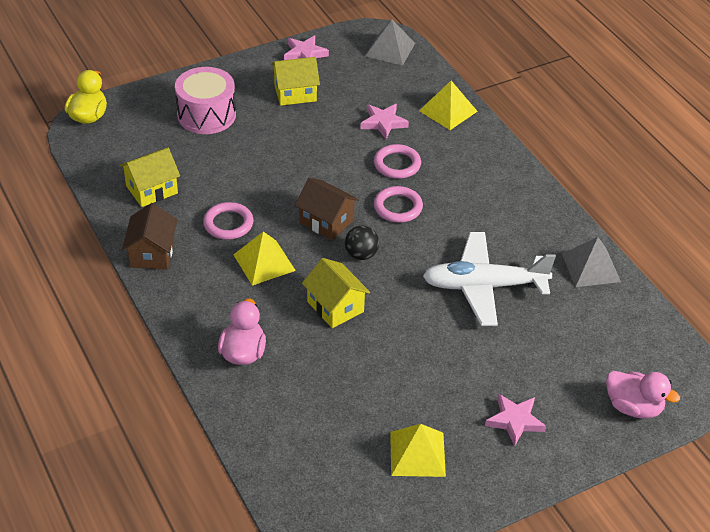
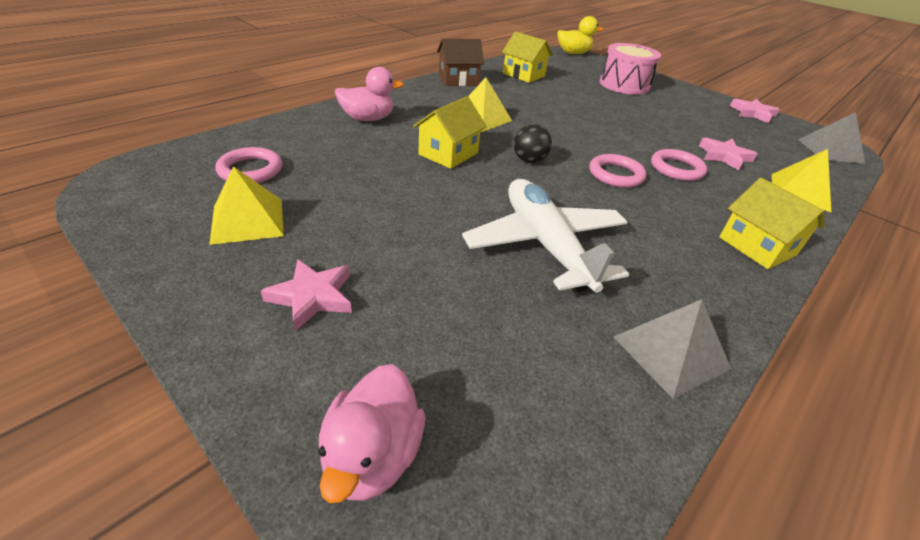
camera: 70 degrees right, 5 degrees down
pink ring [203,202,253,240] -> pink ring moved to [215,147,282,183]
yellow house [271,57,320,106] -> yellow house moved to [719,177,824,269]
brown house [295,177,359,240] -> none

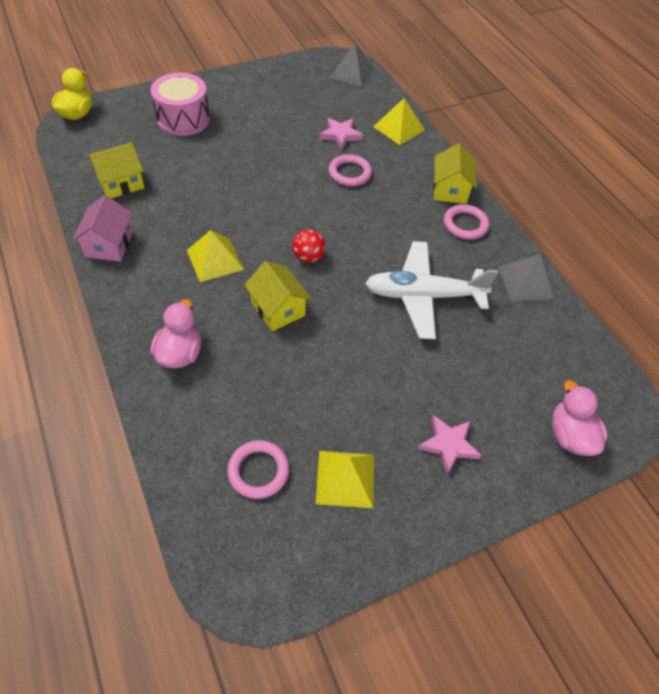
camera: 70 degrees left, 15 degrees up
pink duck [318,364,425,503] -> pink duck turned 135 degrees counterclockwise [552,380,607,456]
brown house [437,39,484,86] -> pink house [72,195,133,262]
black ball [514,124,552,163] -> red ball [292,229,326,263]
pink ring [589,154,647,188] -> pink ring moved to [444,204,489,240]
yellow house [719,177,824,269] -> yellow house turned 75 degrees counterclockwise [433,143,477,204]
pink star [730,99,780,123] -> none

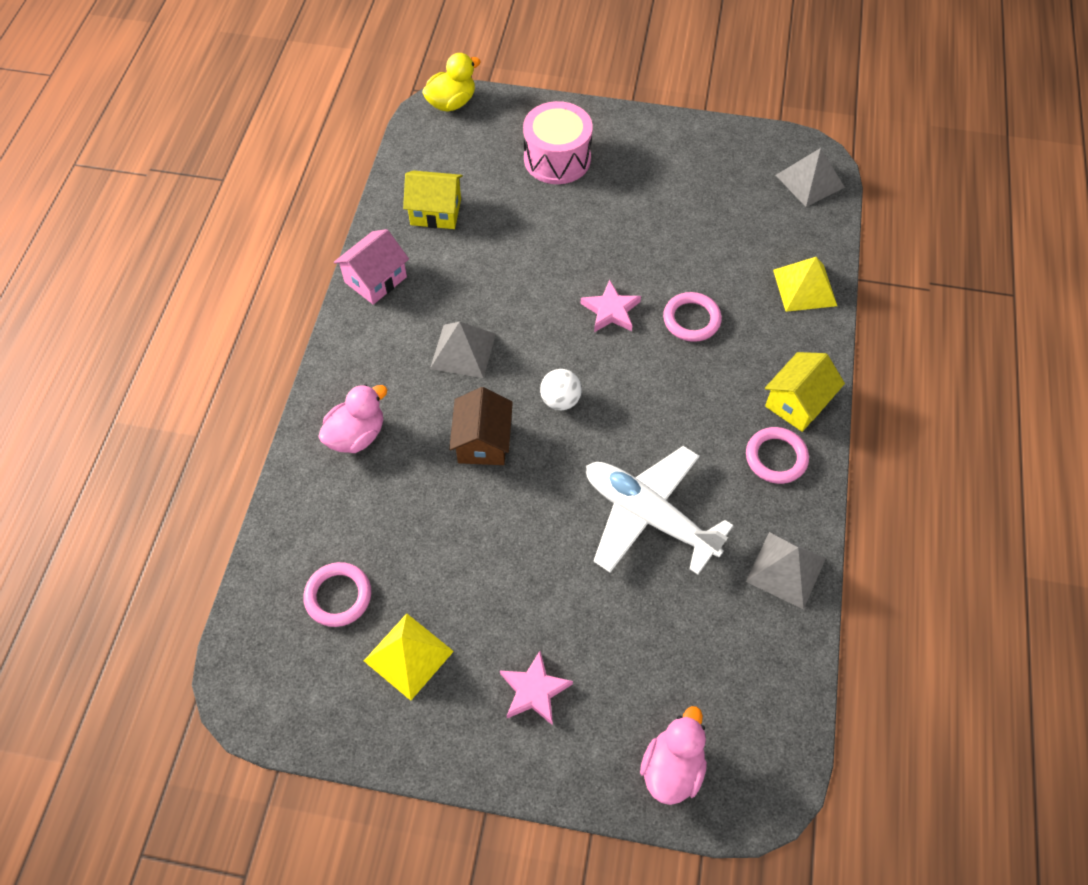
camera: 40 degrees right, 5 degrees up
yellow pyramid [187,230,244,282] -> grey pyramid [430,322,496,378]
yellow house [244,261,311,331] -> brown house [449,387,513,465]
red ball [292,229,326,263] -> white ball [540,369,582,410]
pink star [320,118,363,150] -> pink star moved to [581,280,641,332]

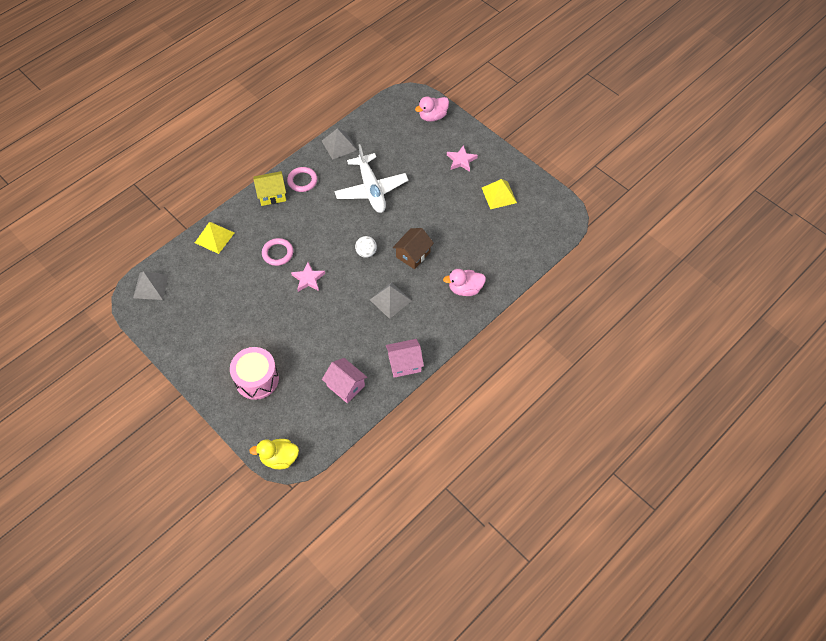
camera: 145 degrees left, 0 degrees up
pink ring [303,562,371,627] -> none
yellow house [403,170,463,229] -> pink house [322,358,367,403]

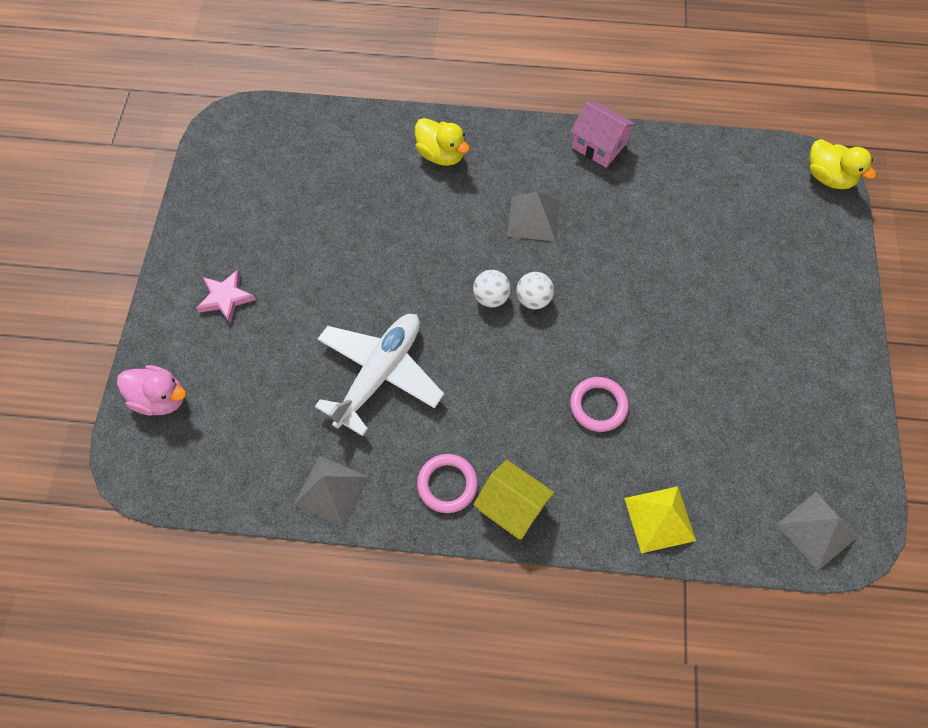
camera: 130 degrees left, 5 degrees up
pink drum [230,347,279,400] -> none
pink star [291,262,325,292] -> none
pink house [322,358,367,403] -> none
brown house [393,228,434,269] -> none
pink duck [443,269,486,296] -> yellow duck [415,118,470,166]
yellow pyramid [482,179,517,209] -> none
none -> white ball [516,272,554,309]

